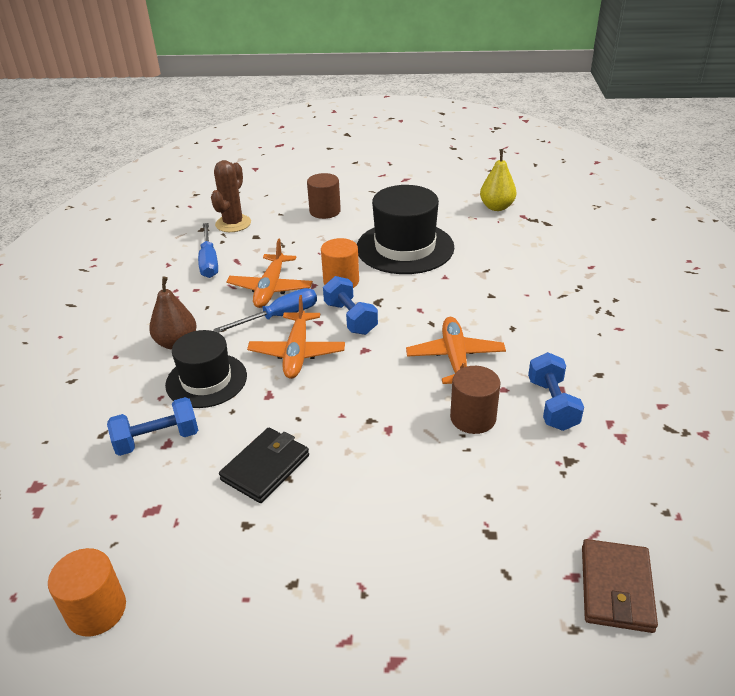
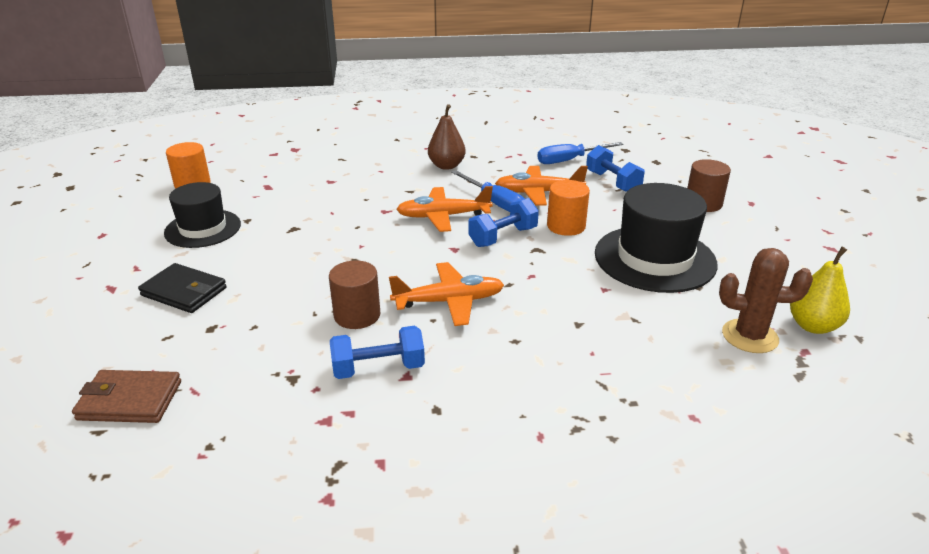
camera: 80 degrees right, 5 degrees down
blue dumbbell [107,397,198,456] -> blue dumbbell moved to [586,145,645,192]
black hat [165,330,247,408] -> black hat moved to [164,182,241,248]
brown cactus [211,160,251,232] -> brown cactus moved to [719,248,813,353]
black wallet [219,428,309,503] -> black wallet moved to [138,263,227,313]

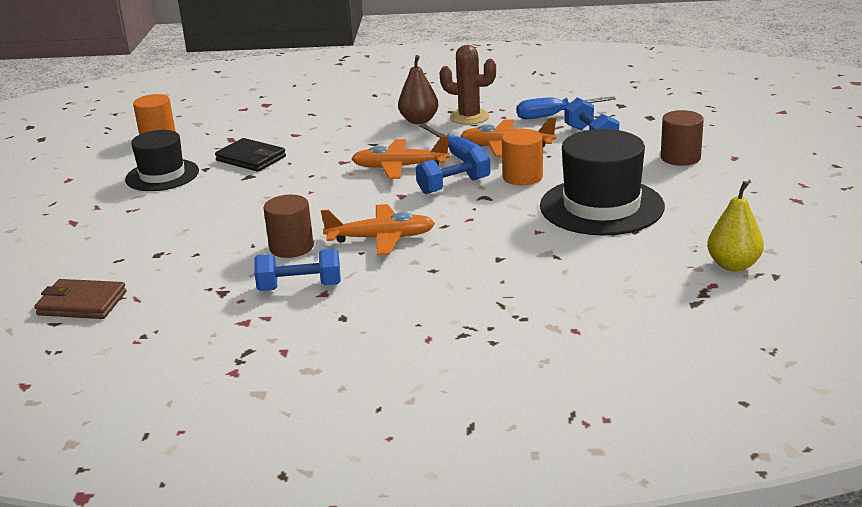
camera: 10 degrees right, 5 degrees down
black wallet [138,263,227,313] -> black wallet moved to [215,138,286,172]
brown cactus [719,248,813,353] -> brown cactus moved to [439,45,496,125]

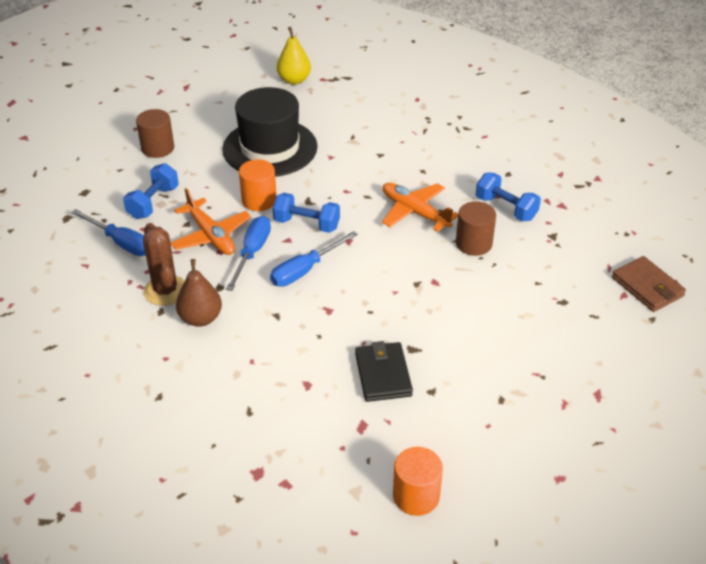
camera: 135 degrees left, 15 degrees up
black hat [125,130,199,191] -> none
orange plane [351,136,450,179] -> blue screwdriver [270,231,358,287]

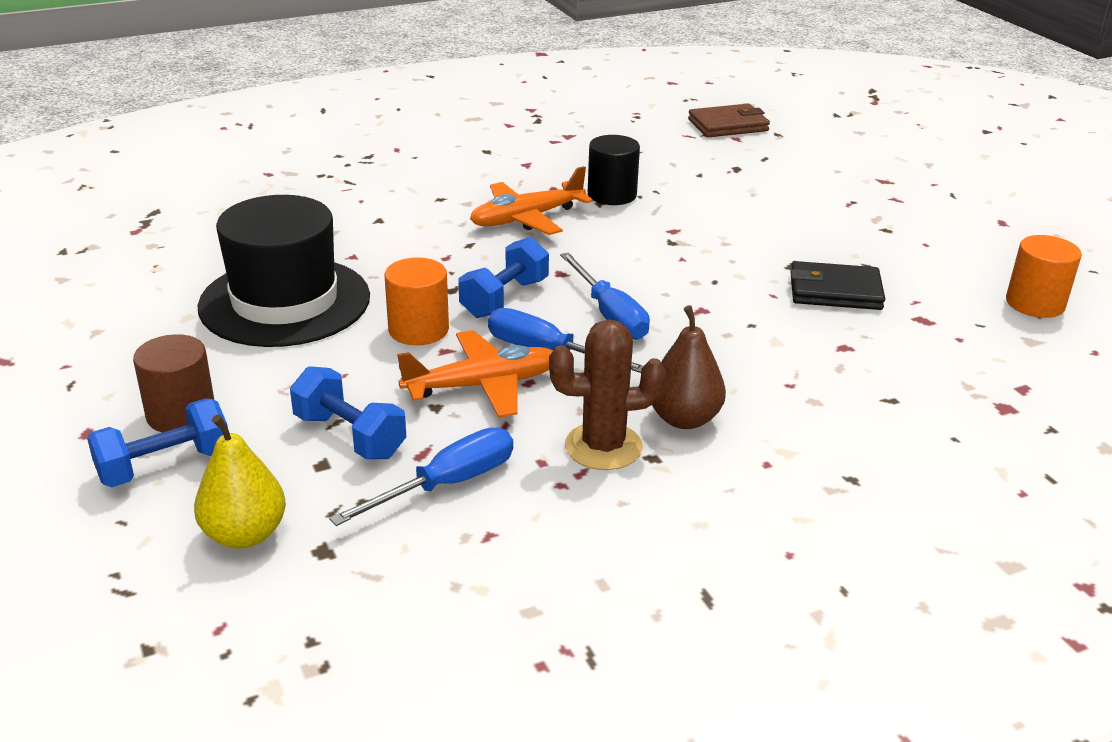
camera: 75 degrees left, 10 degrees down
yellow pear [277,27,311,85] -> yellow pear moved to [194,414,286,549]
brown cylinder [456,201,496,256] -> black cylinder [588,135,640,205]
blue dumbbell [476,173,541,221] -> blue dumbbell moved to [87,398,228,487]

